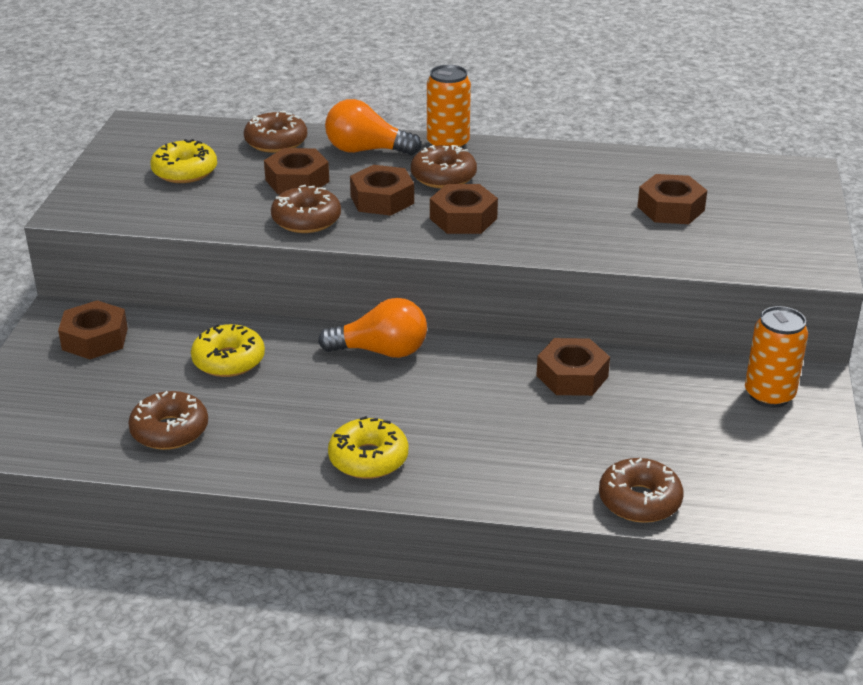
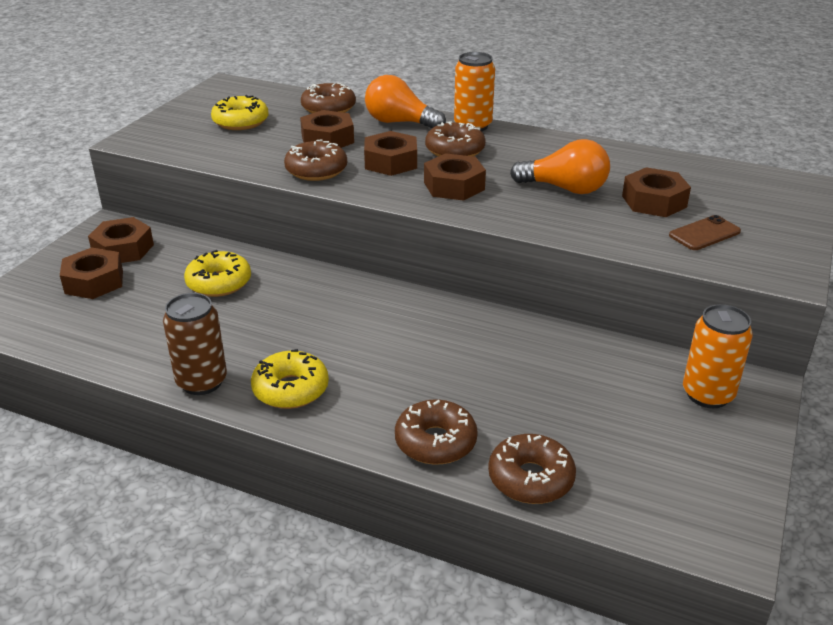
camera: 15 degrees right, 0 degrees up
brown donut [128,391,208,450] -> brown donut moved to [395,400,478,464]
orange light bulb [318,298,427,358] -> orange light bulb moved to [510,139,610,194]
brown nut [536,338,610,396] -> brown nut moved to [60,247,123,299]
none -> brown can [163,293,227,395]
none -> brown phone [669,215,741,250]

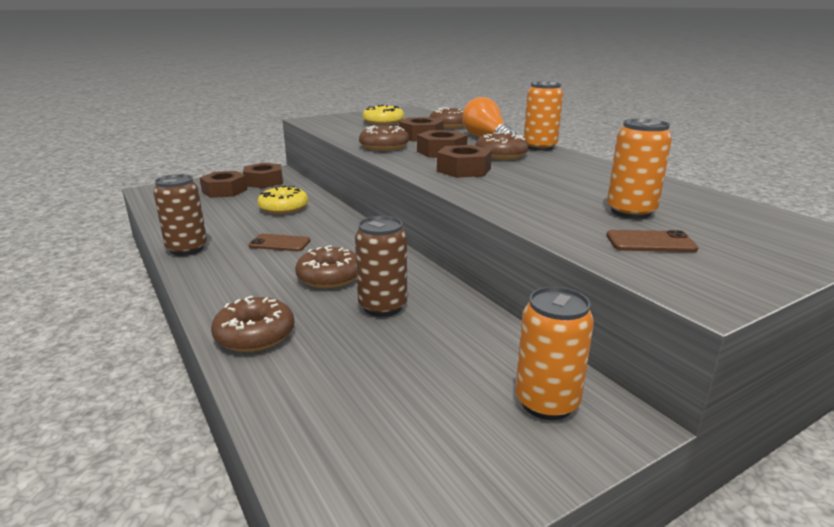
camera: 35 degrees right, 10 degrees down
yellow donut [251,349,329,409] -> none
brown donut [488,434,576,504] -> brown donut moved to [295,245,357,288]
orange light bulb [510,139,610,194] -> none
brown nut [622,167,691,217] -> orange can [607,119,672,219]
none -> brown phone [249,234,310,251]
none -> brown can [355,216,407,317]

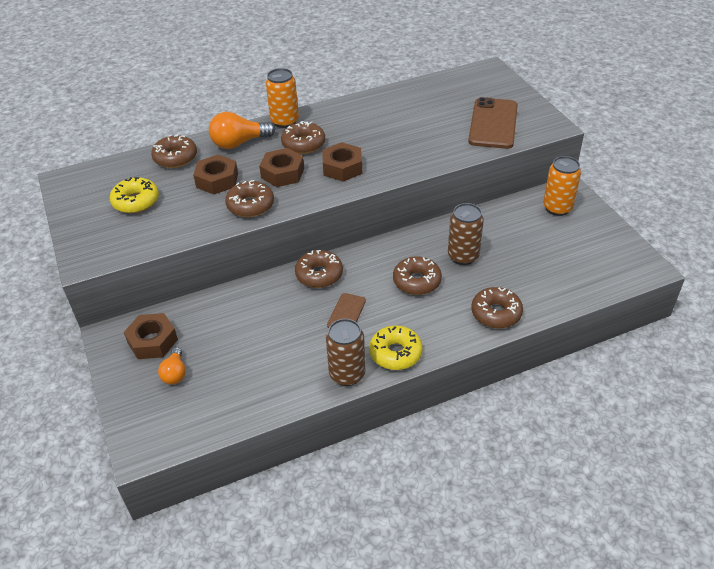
camera: 80 degrees left, 20 degrees up
brown nut [199,171,247,198] -> orange light bulb [158,347,186,385]
yellow donut [258,186,308,214] -> yellow donut moved to [369,325,423,370]
brown phone [606,230,699,252] -> brown phone [468,97,518,149], size x1.92
orange can [607,119,672,219] -> none
none -> brown donut [295,250,343,288]

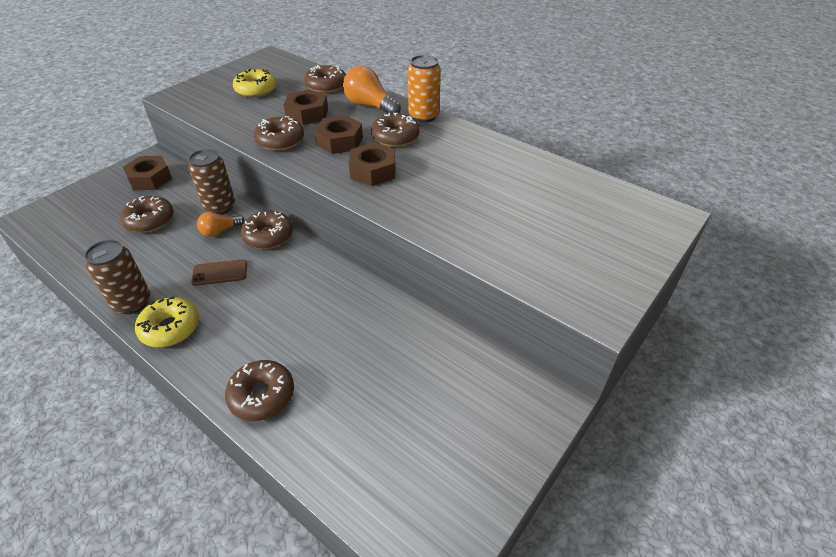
camera: 60 degrees right, 0 degrees up
orange light bulb [158,347,186,385] -> orange light bulb moved to [197,212,245,237]
brown donut [393,256,442,295] -> brown donut moved to [120,196,174,233]
brown can [448,203,484,265] -> brown can moved to [188,149,235,215]
brown phone [468,97,518,149] -> none
orange can [543,156,581,216] -> none

